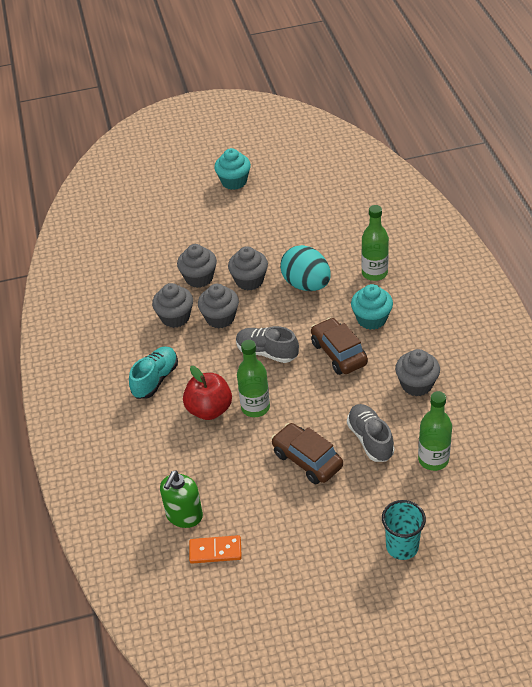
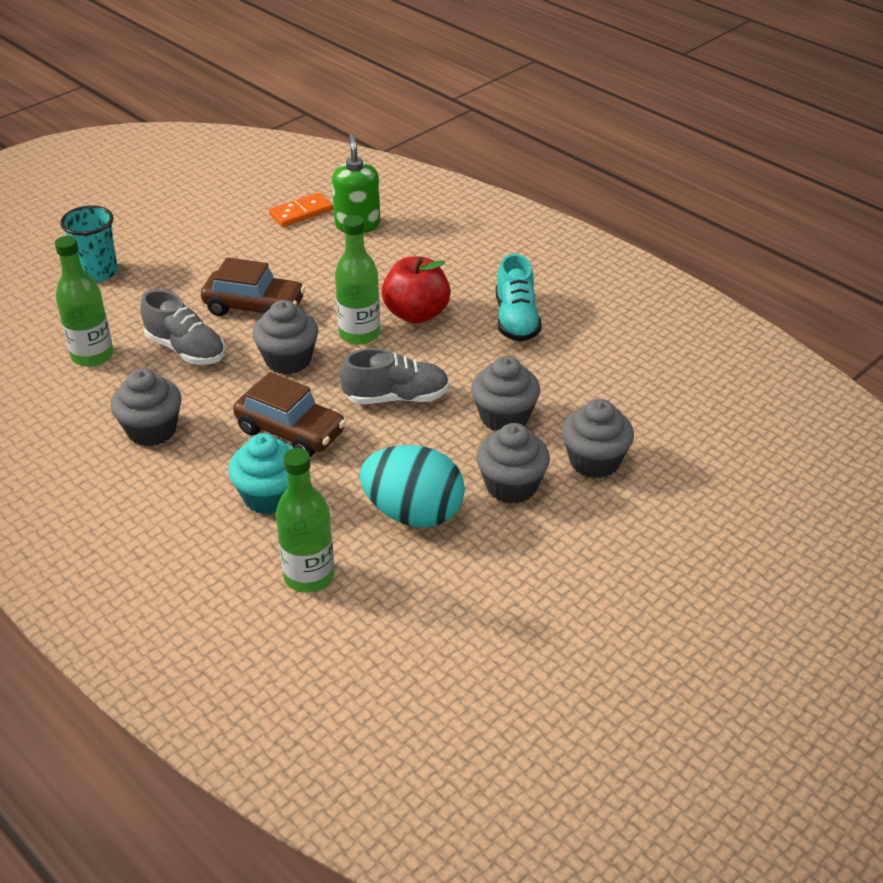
camera: 145 degrees right, 5 degrees down
grey cupcake [152,283,193,328] -> grey cupcake moved to [253,300,318,374]
turquoise cupcake [214,148,251,190] -> none

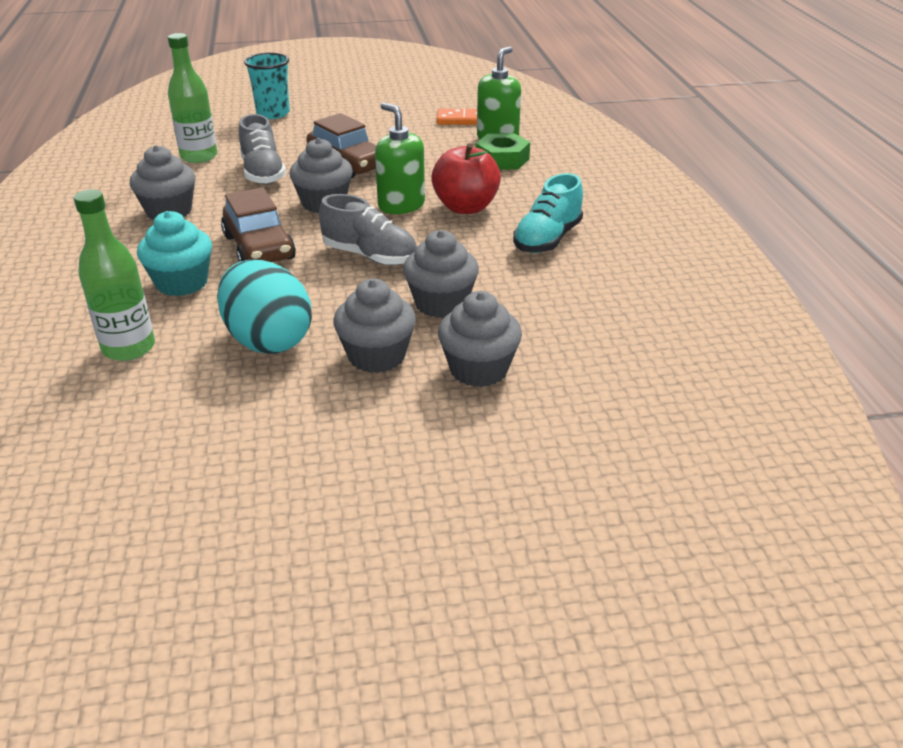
camera: 35 degrees right, 5 degrees down
green bottle [335,215,380,345] -> green soap dispenser [375,103,425,214]
none -> green nut [476,133,530,170]

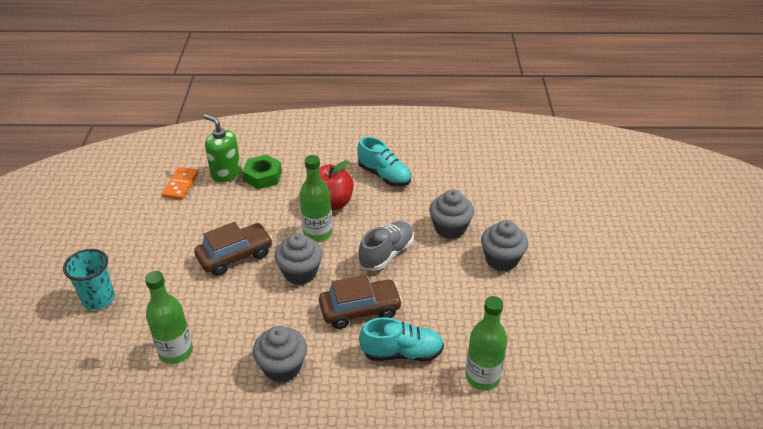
camera: 80 degrees left, 5 degrees up
turquoise cupcake [137,211,212,296] -> turquoise shoe [359,317,444,361]
turquoise egg [217,259,312,354] -> none
grey shoe [239,114,286,184] -> none
green soap dispenser [375,103,425,214] -> green bottle [300,155,332,242]
grey cupcake [438,291,522,387] -> none

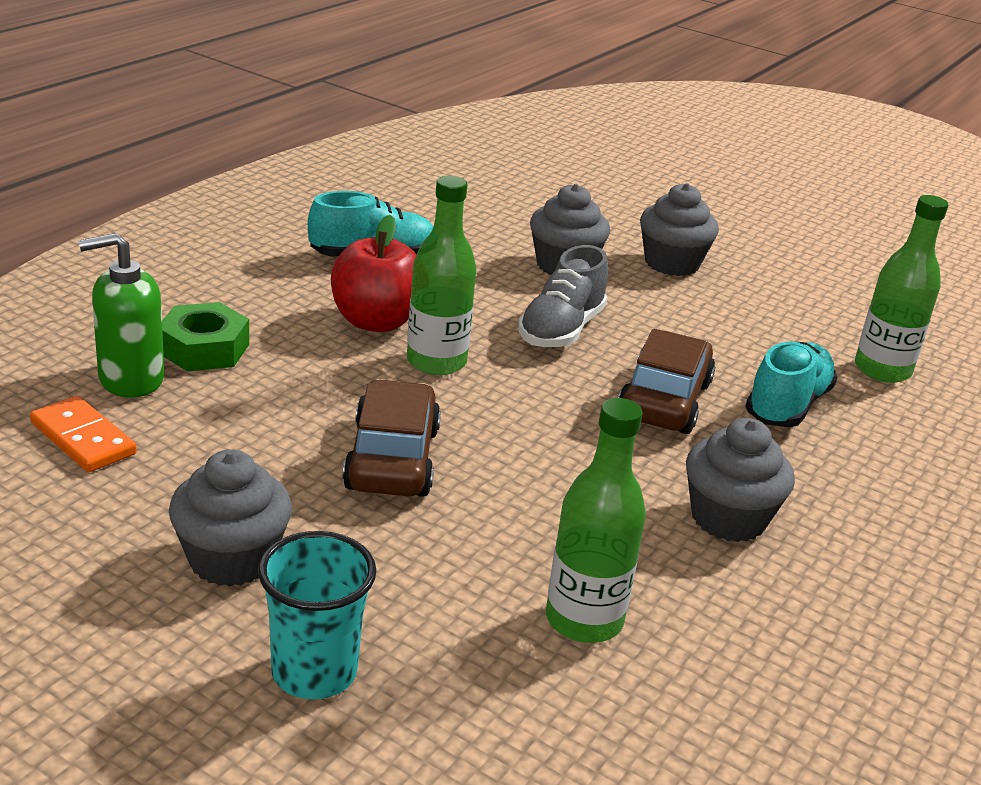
camera: 60 degrees left, 10 degrees down
grey cupcake [275,233,323,285] -> grey cupcake moved to [169,449,292,587]
grey shoe [359,221,414,271] -> grey shoe turned 135 degrees counterclockwise [518,245,608,348]

